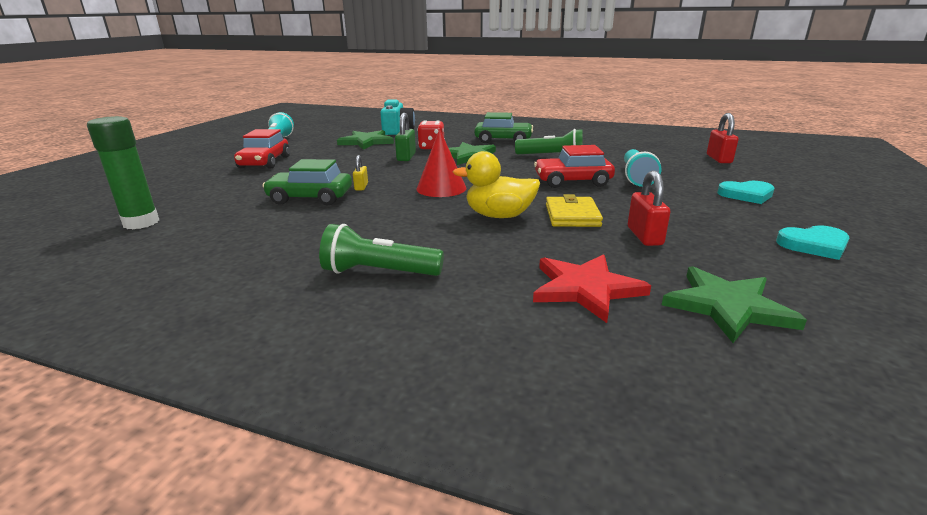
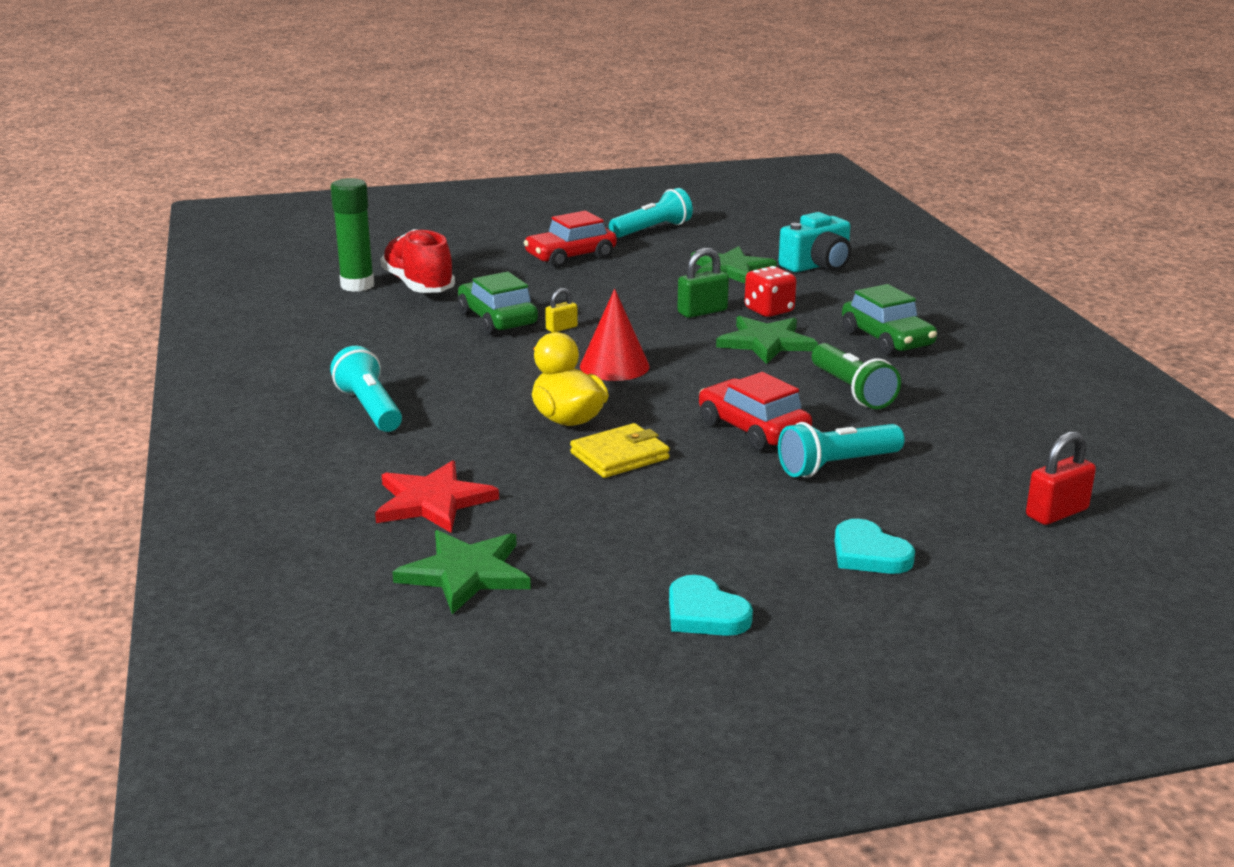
camera: 55 degrees right, 0 degrees up
green flashlight [319,224,444,276] -> turquoise flashlight [330,346,402,432]
red padlock [628,170,670,246] -> none
none -> red shoe [380,229,455,293]

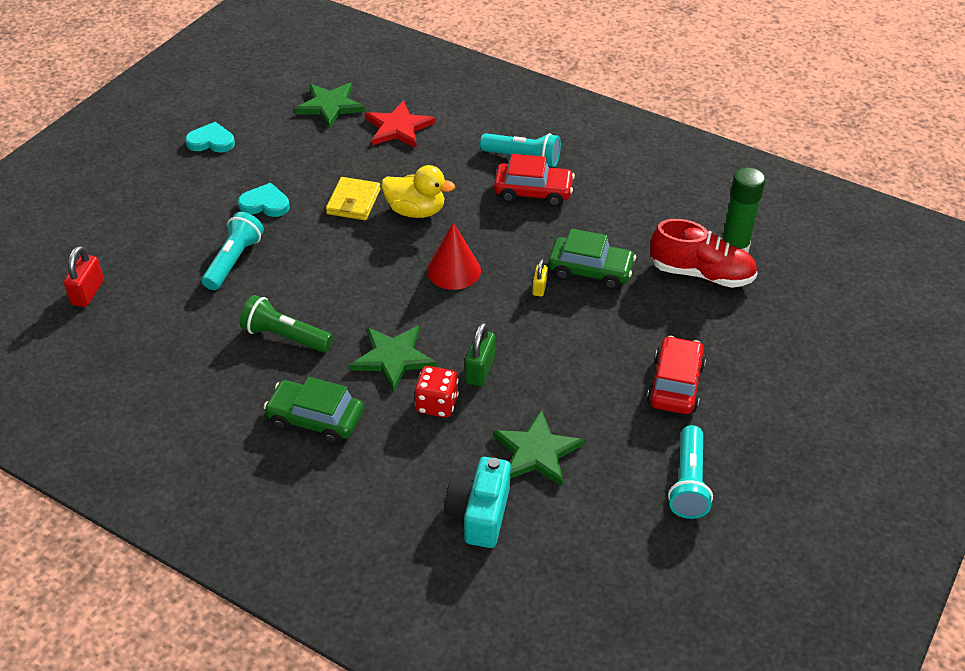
camera: 135 degrees right, 20 degrees up
red car [699,372,812,451] -> red car moved to [494,154,575,207]
turquoise heart [835,519,915,574] -> turquoise heart moved to [238,183,290,217]

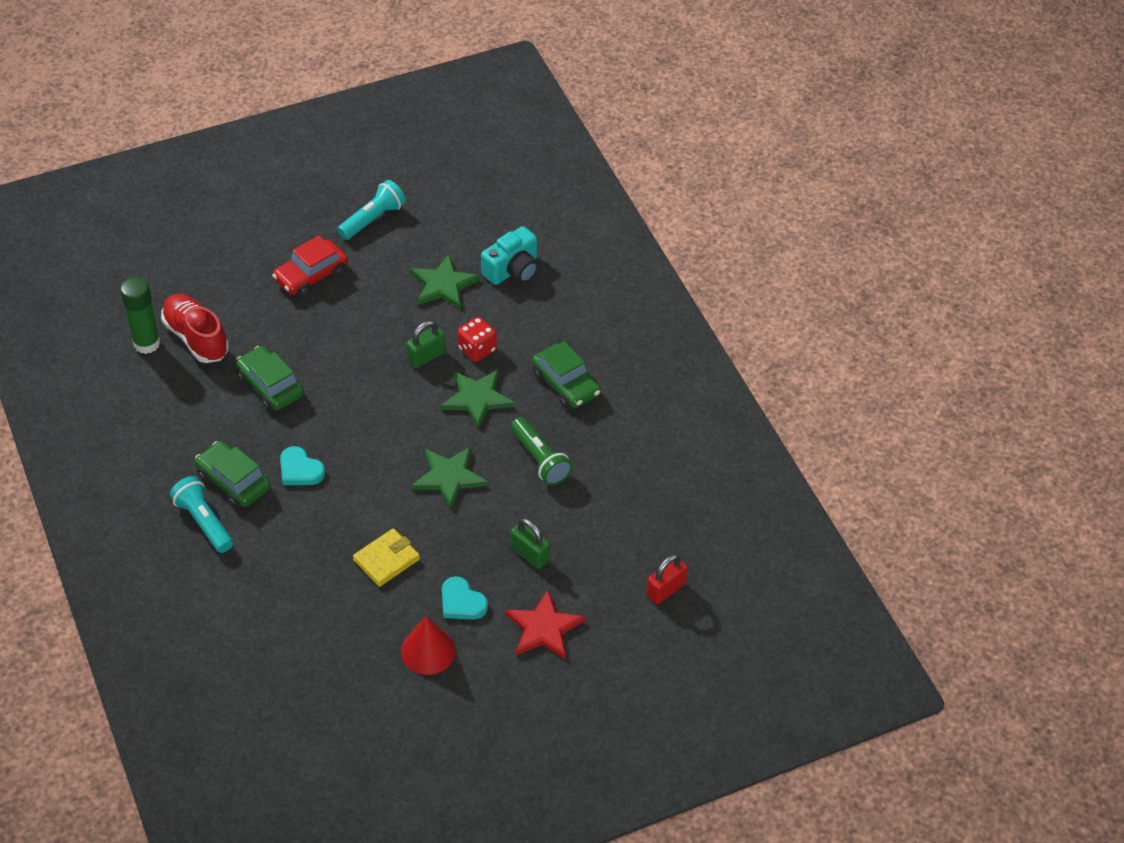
camera: 145 degrees left, 5 degrees up
turquoise heart [185,122,235,153] -> turquoise heart moved to [280,446,325,485]
turquoise flashlight [202,212,264,290] -> green padlock [511,518,550,569]
green star [294,83,365,128] -> green star moved to [411,447,488,509]
red star [365,100,435,148] -> red star moved to [505,590,585,660]
yellow duck [381,165,455,218] -> none
red cone [427,222,481,290] -> red cone moved to [401,616,456,675]
red car [494,154,575,207] -> green car [195,441,271,509]
yellow padlock [532,259,548,296] -> none

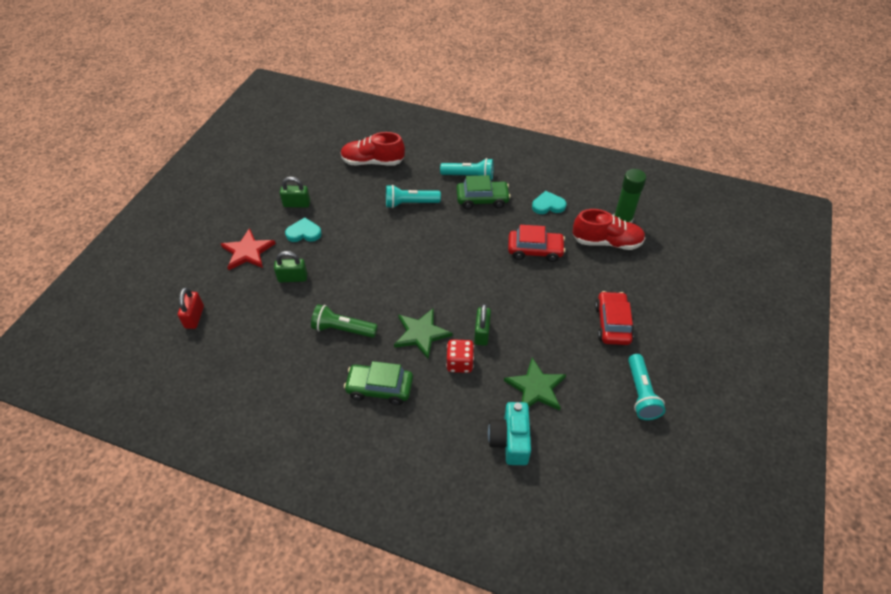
camera: 135 degrees right, 0 degrees up
green car [235,346,304,411] -> red car [508,225,566,262]
turquoise heart [280,446,325,485] -> turquoise heart moved to [532,191,566,214]
yellow wallet [353,528,420,587] -> none
red cone [401,616,456,675] -> green padlock [280,177,310,208]
green star [411,447,488,509] -> none
none -> red shoe [340,132,405,166]
none -> turquoise flashlight [386,185,441,208]

